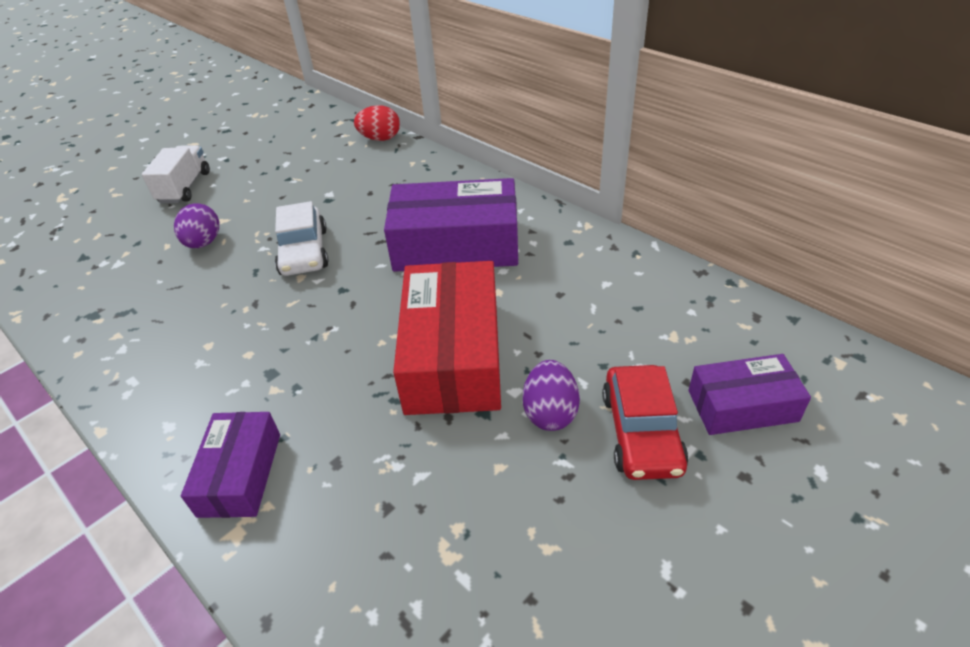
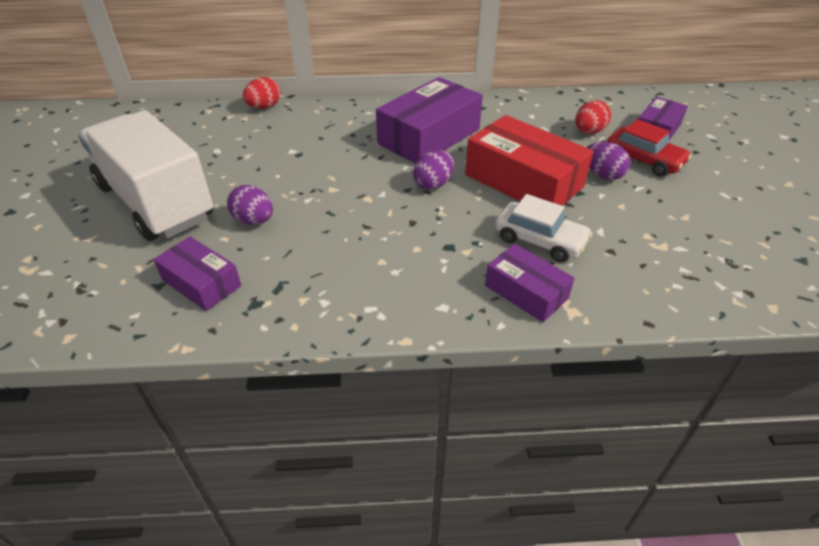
camera: 50 degrees left, 0 degrees up
white truck [142,145,210,203] -> white truck [78,110,213,241], size x2.12
white car [275,201,329,276] -> white car moved to [495,194,593,262]
none -> purple box [153,236,241,311]
none -> purple egg [413,150,454,190]
none -> red egg [575,100,611,134]

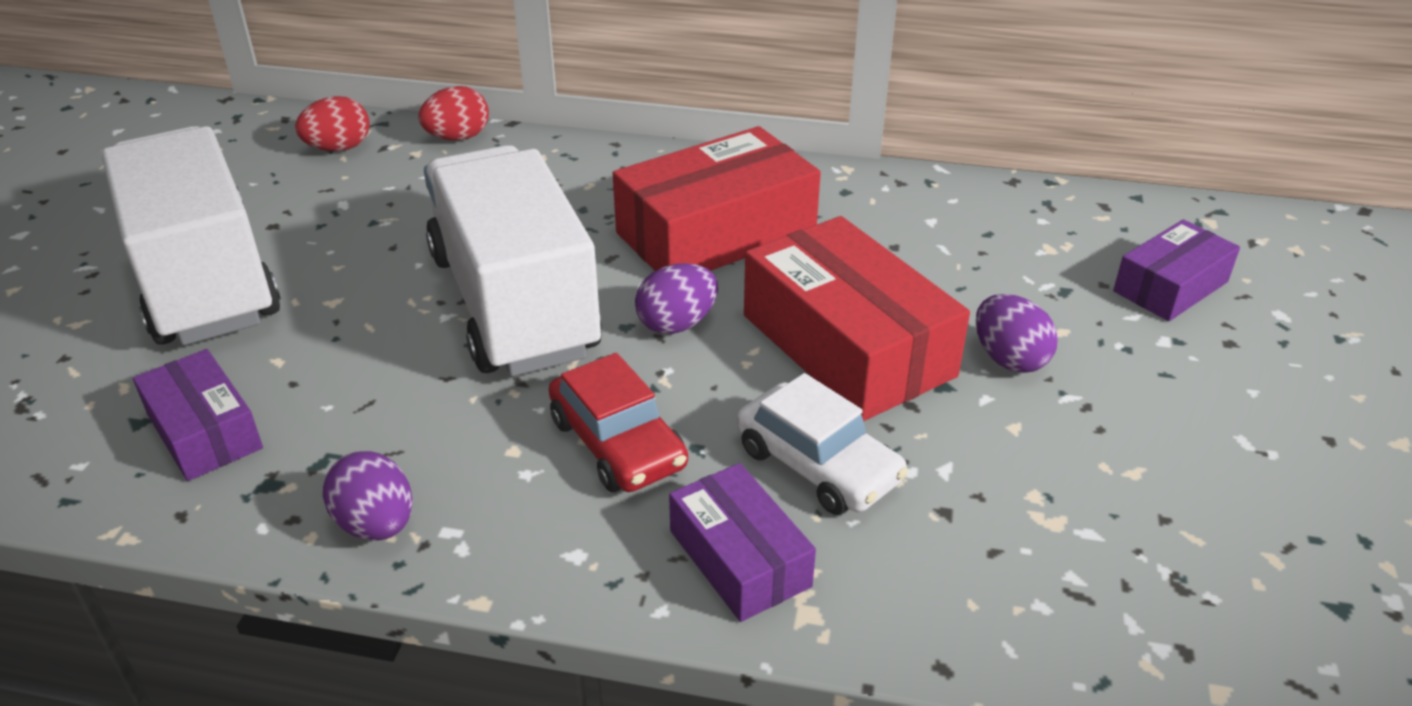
camera: 15 degrees right, 5 degrees down
purple egg [227,185,273,225] -> purple egg moved to [323,451,413,541]
purple box [376,77,483,164] -> red box [613,126,821,271]
red egg [575,100,611,134] -> red egg moved to [295,96,370,151]
red car [607,119,692,176] -> red car moved to [549,353,688,492]
none -> white truck [424,145,602,376]

